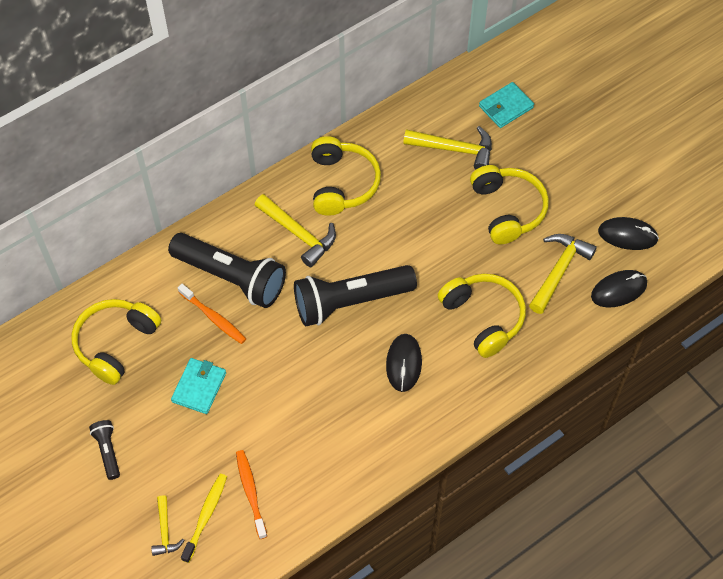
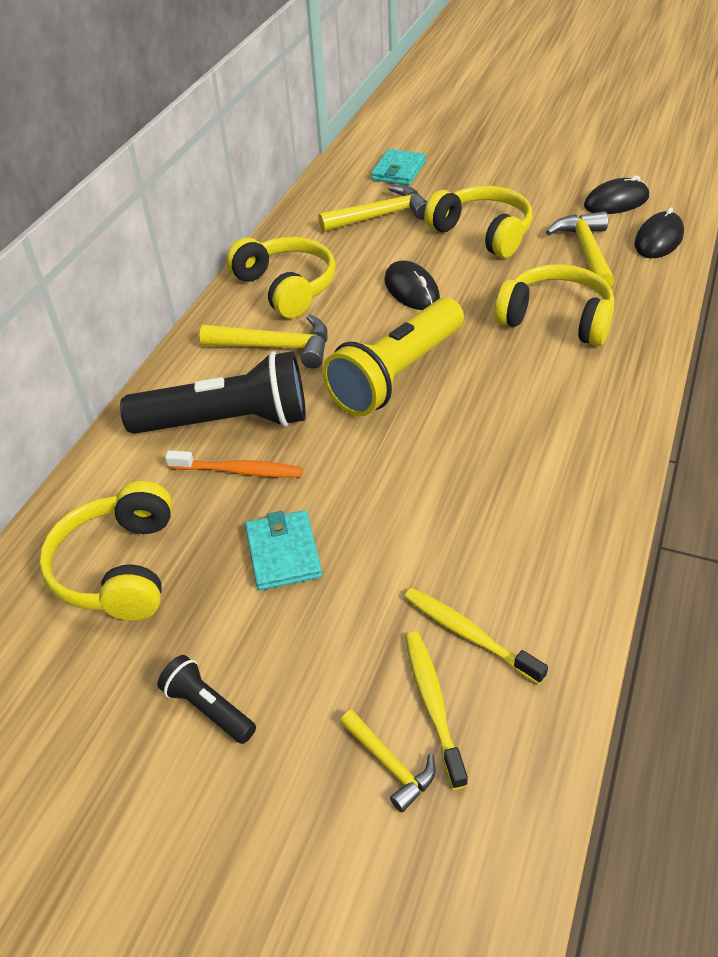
camera: 30 degrees left, 15 degrees down
orange toothbrush [236,450,267,539] -> yellow toothbrush [404,588,548,684]
black flashlight [294,265,417,326] -> yellow flashlight [322,298,464,416]
black mouse [386,334,422,392] -> black mouse moved to [384,260,440,310]

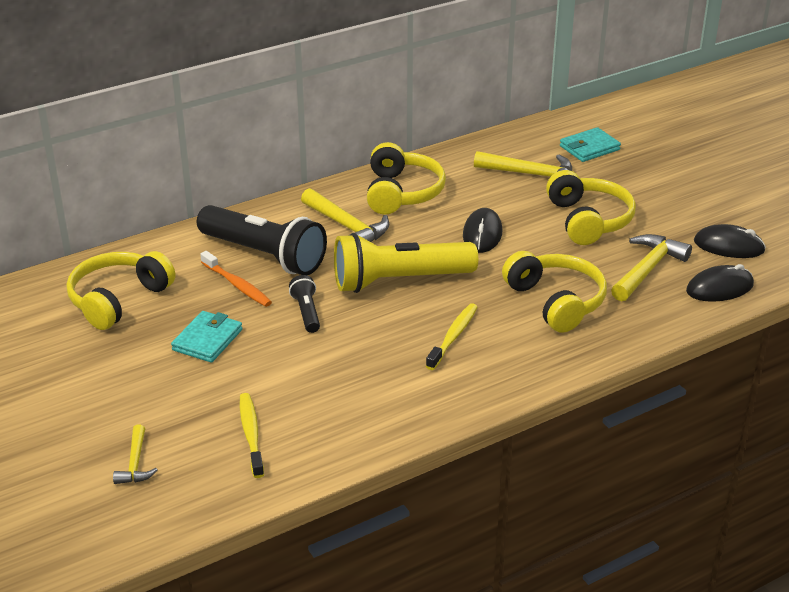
camera: 35 degrees right, 10 degrees down
black flashlight [157,655,256,744] -> black flashlight moved to [289,275,320,333]
yellow toothbrush [405,632,468,790] -> yellow toothbrush moved to [426,303,477,370]

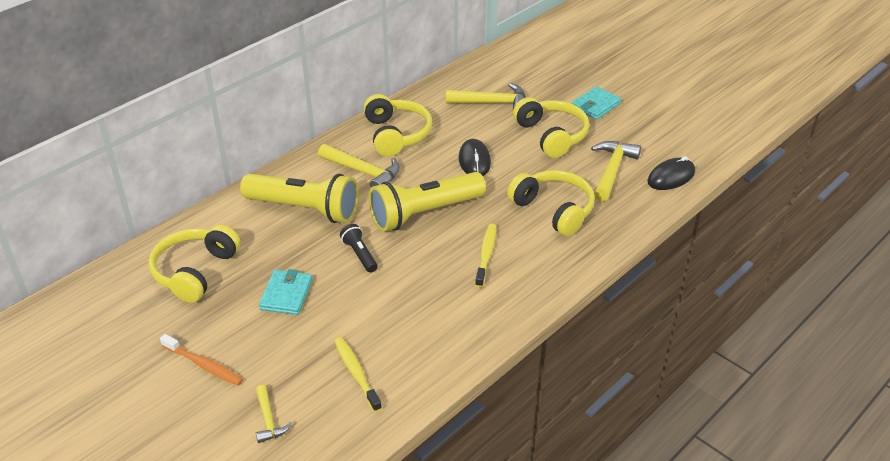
camera: 15 degrees left, 5 degrees up
black flashlight [197,205,327,275] -> yellow flashlight [240,174,359,223]
orange toothbrush [200,251,272,307] -> orange toothbrush moved to [160,334,243,386]
turquoise wallet [560,127,621,162] -> turquoise wallet moved to [572,86,621,120]
black mouse [694,224,766,258] -> none

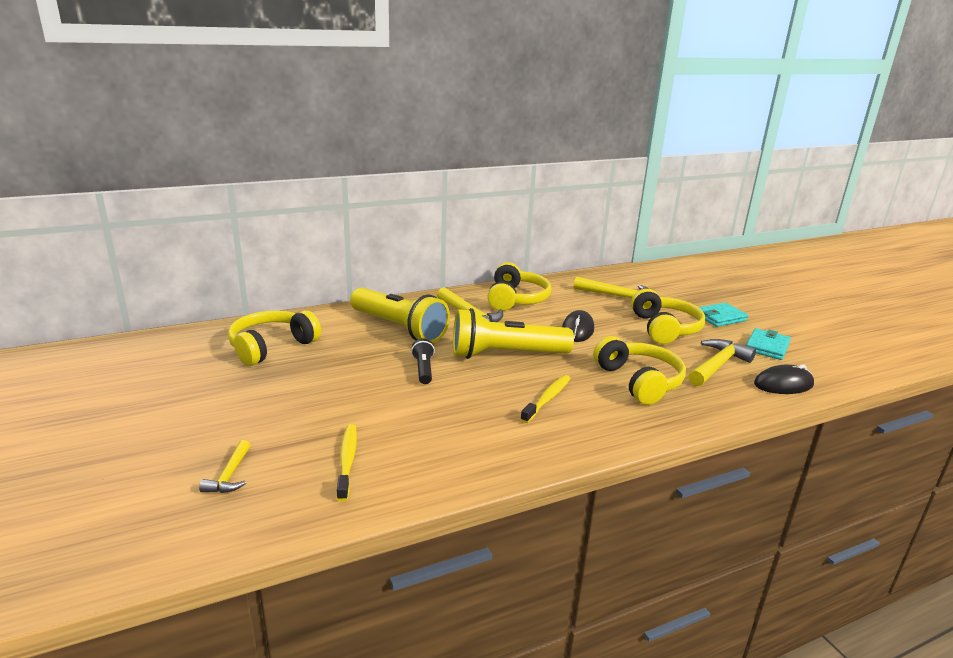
camera: 20 degrees right, 15 degrees down
orange toothbrush [160,334,243,386] -> none
turquoise wallet [259,269,313,315] -> turquoise wallet moved to [746,328,791,360]

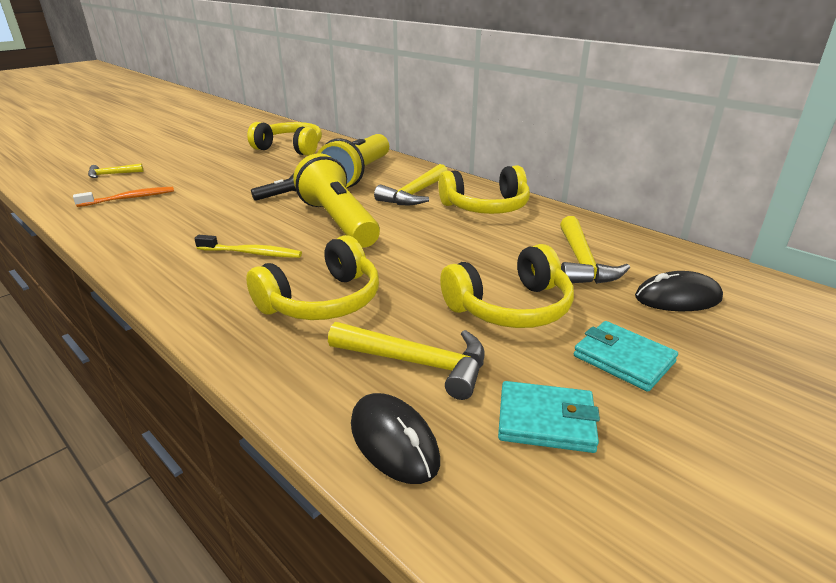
camera: 70 degrees right, 5 degrees up
yellow toothbrush [337,424,357,502] -> orange toothbrush [73,187,174,207]
black mouse [562,310,594,342] -> black mouse moved to [635,271,723,311]

